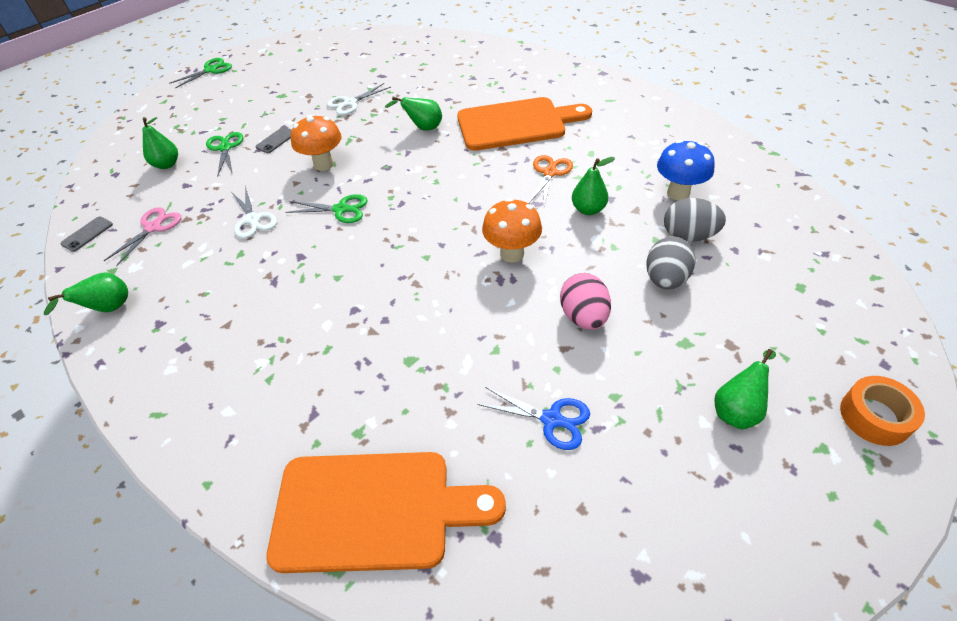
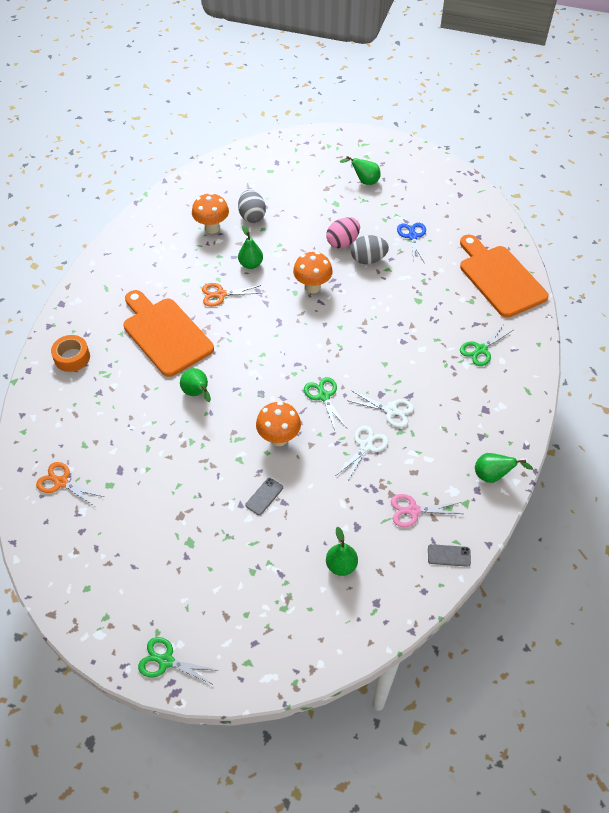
camera: 120 degrees left, 5 degrees up
green scissors [206,132,243,177] -> green scissors moved to [460,324,513,366]
grey phone [255,127,292,153] -> grey phone turned 60 degrees counterclockwise [245,478,283,515]
white scissors [327,83,391,115] -> white scissors moved to [347,391,414,428]
grey egg [646,237,696,290] -> grey egg moved to [351,235,389,264]
blue mushroom [657,140,715,201] -> orange mushroom [192,193,229,234]
orange tape [840,376,925,446] -> orange tape moved to [51,335,90,372]
none -> orange scissors [36,462,104,507]

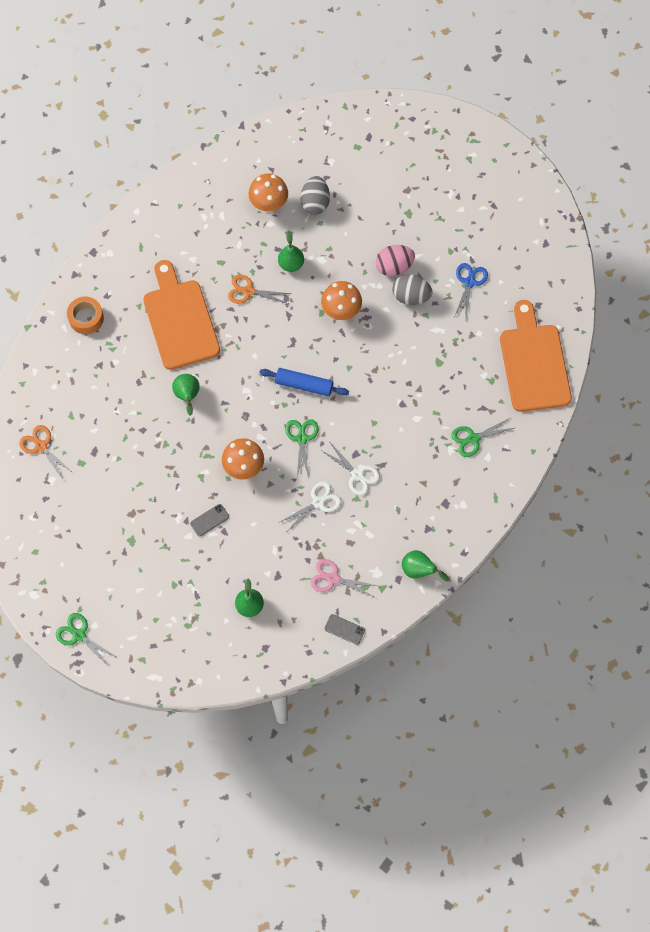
camera: 20 degrees right, 15 degrees up
green pear [340,156,381,185] -> none
none -> blue rolling pin [260,368,349,397]

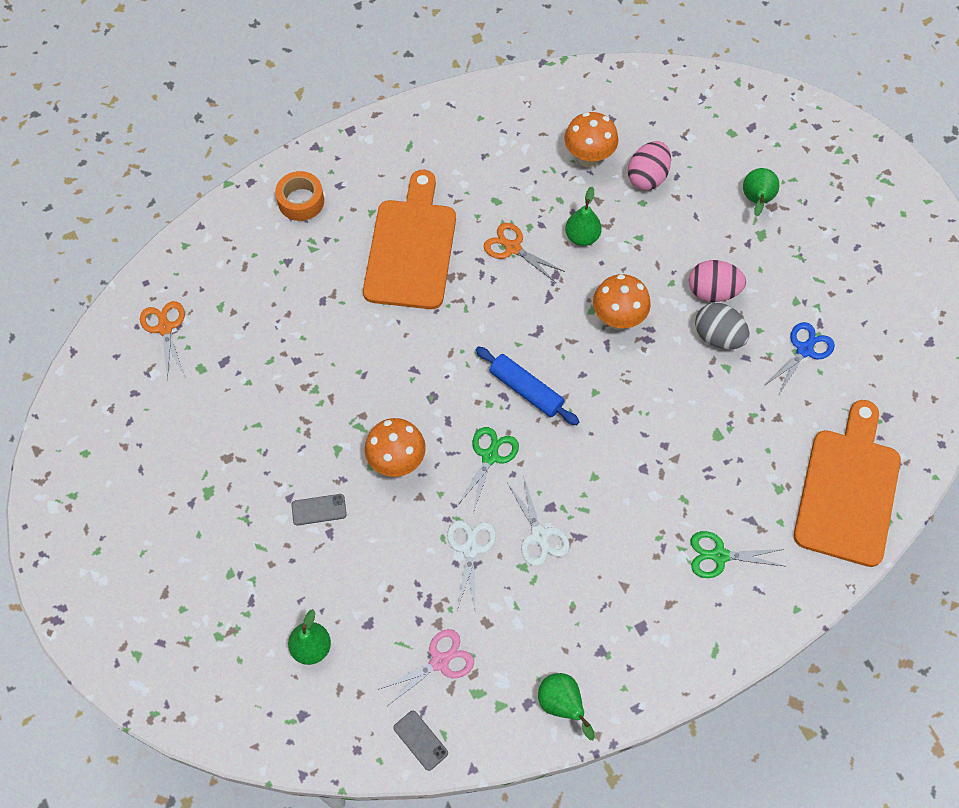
camera: 25 degrees right, 5 degrees down
green scissors [56,613,118,668] -> none
green pear [172,374,200,416] -> green pear moved to [743,168,779,217]
white scissors [280,482,341,531] -> white scissors turned 75 degrees counterclockwise [447,520,496,610]
grey egg [300,176,330,215] -> pink egg [628,141,671,190]
pink scissors [311,559,378,597] -> pink scissors turned 105 degrees clockwise [377,629,474,705]

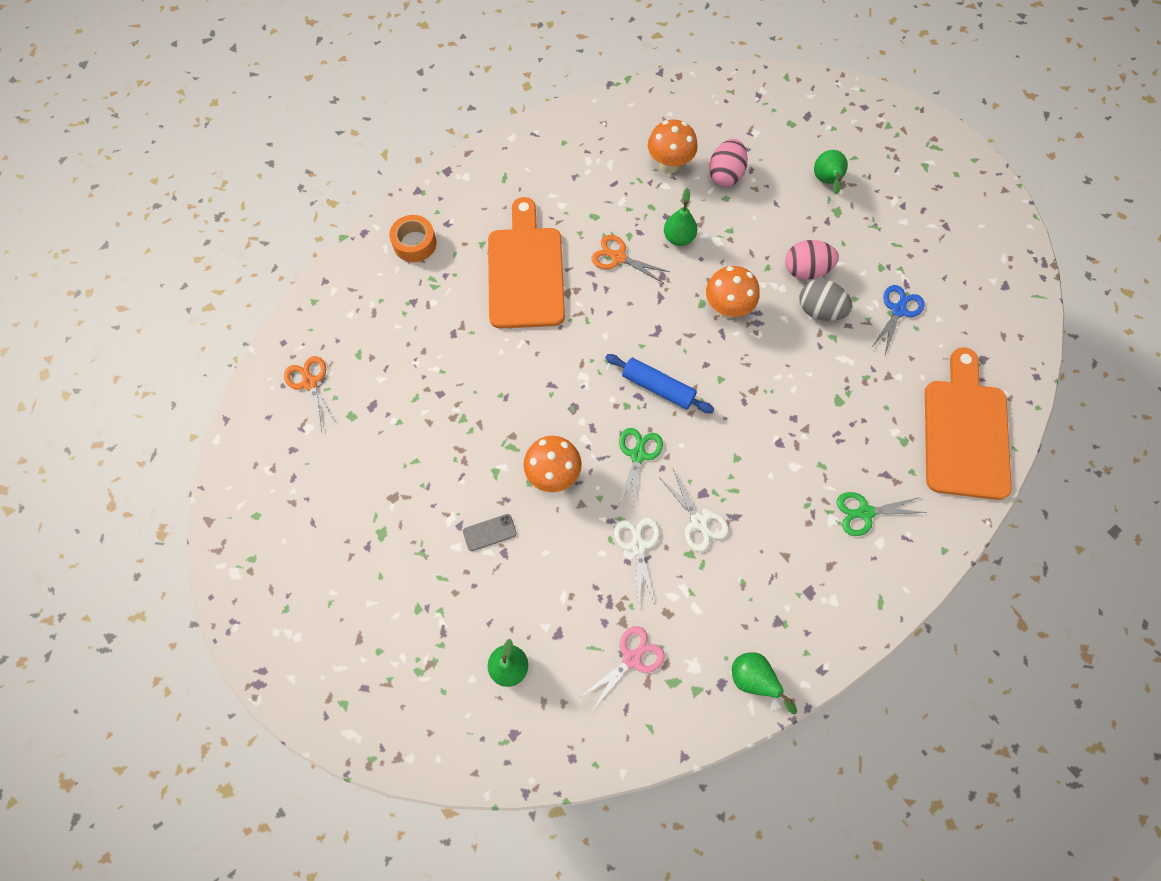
camera: 10 degrees left, 5 degrees up
grey phone [393,711,448,771] -> none

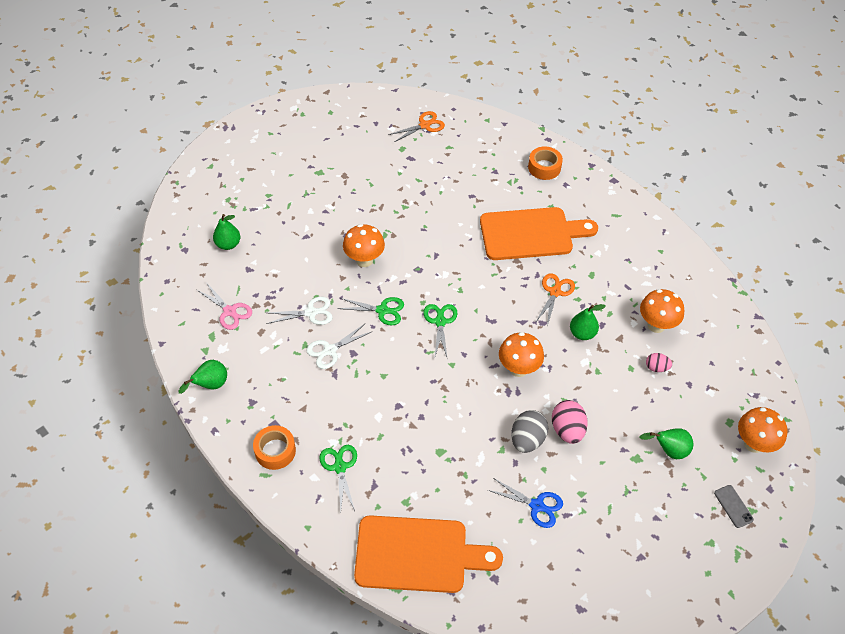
camera: 85 degrees right, 15 degrees down
grey phone [463,514,517,551] -> grey phone moved to [714,485,754,528]
blue rolling pin [605,354,714,413] -> green scissors [423,304,457,360]
pink egg [709,139,748,187] -> pink egg [646,353,672,372], size x0.58
none -> orange tape [253,425,296,470]
none -> orange mushroom [738,407,788,453]

